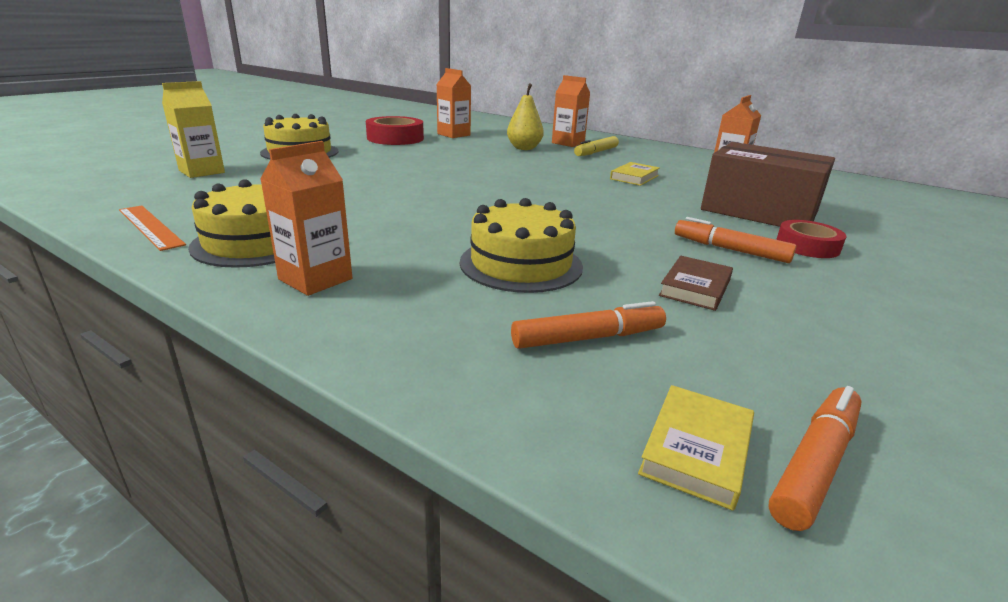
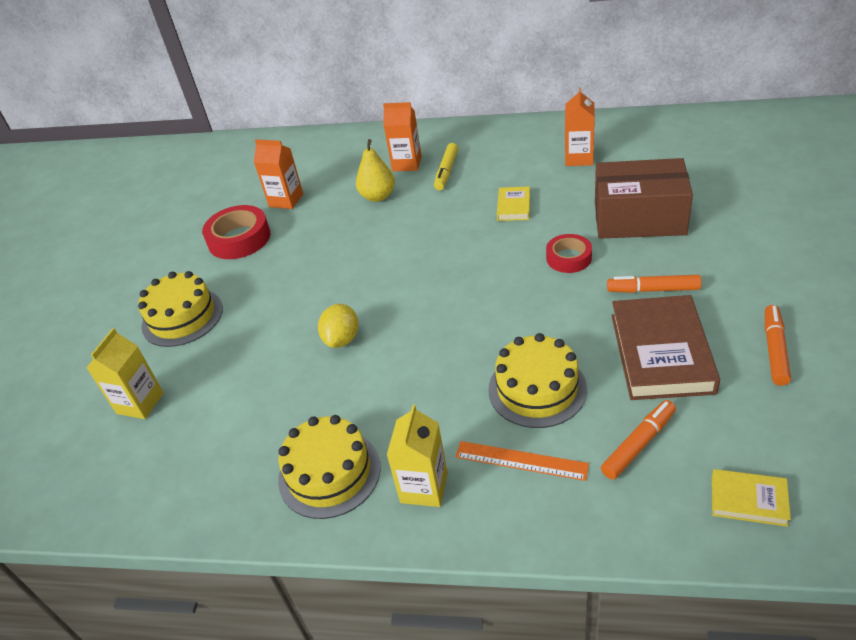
camera: 20 degrees left, 15 degrees up
orange ruler [119,205,186,251] -> orange ruler moved to [455,441,589,481]
orange carton [260,141,352,296] -> yellow carton [387,405,448,507]
yellow book [638,385,754,511] -> yellow book turned 75 degrees counterclockwise [712,469,791,527]
brown book [659,256,733,311] -> brown book [611,295,720,400], size x2.03
orange marker [768,386,862,531] -> orange marker moved to [765,305,791,386]
red tape [776,220,846,258] -> red tape moved to [546,234,592,273]
none -> yellow lemon [318,304,359,348]

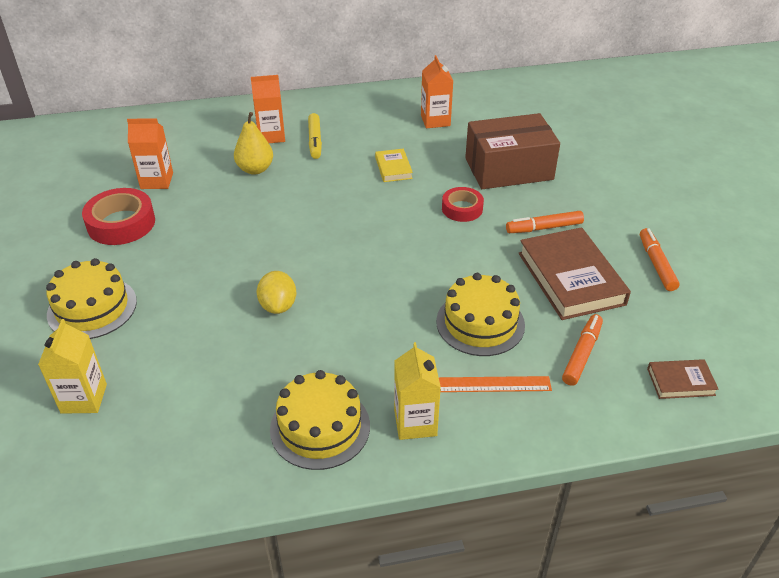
camera: 25 degrees left, 0 degrees up
yellow book [712,469,791,527] -> brown book [647,359,719,399]

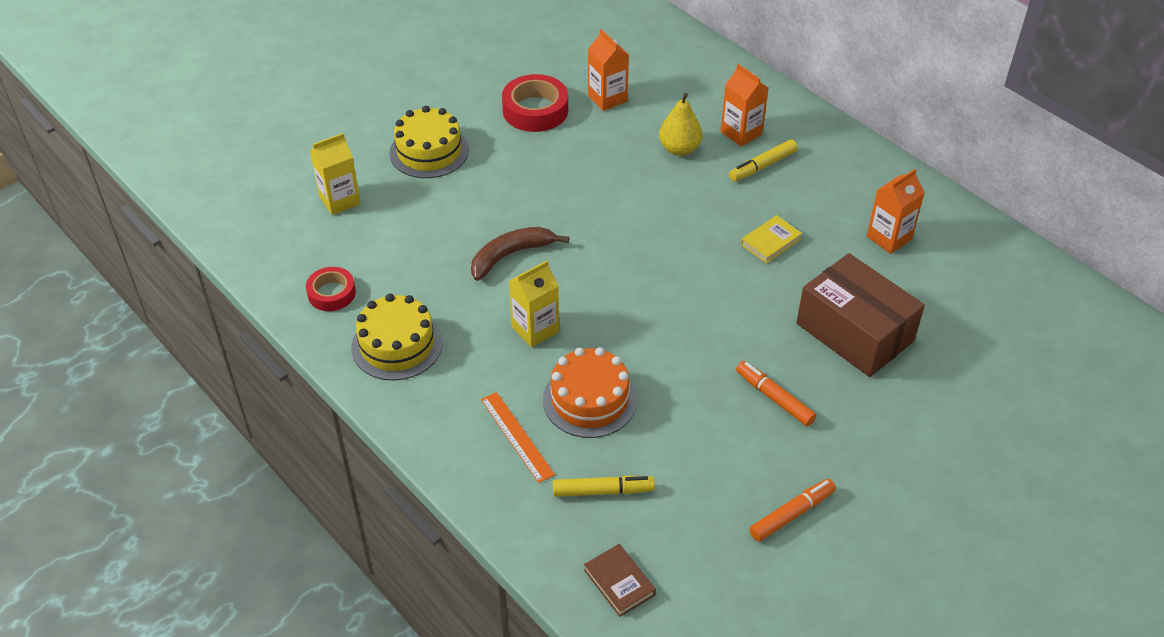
camera: 60 degrees right, 5 degrees up
yellow lemon [257,271,297,314] -> brown banana [471,227,569,281]
yellow carton [394,342,441,440] -> yellow carton moved to [509,260,559,348]
yellow cake [436,273,525,356] -> orange cake [543,347,637,438]
red tape [442,187,484,222] -> red tape moved to [306,267,356,311]
brown book [519,227,631,320] -> none
orange marker [562,314,603,386] -> yellow marker [553,476,655,497]

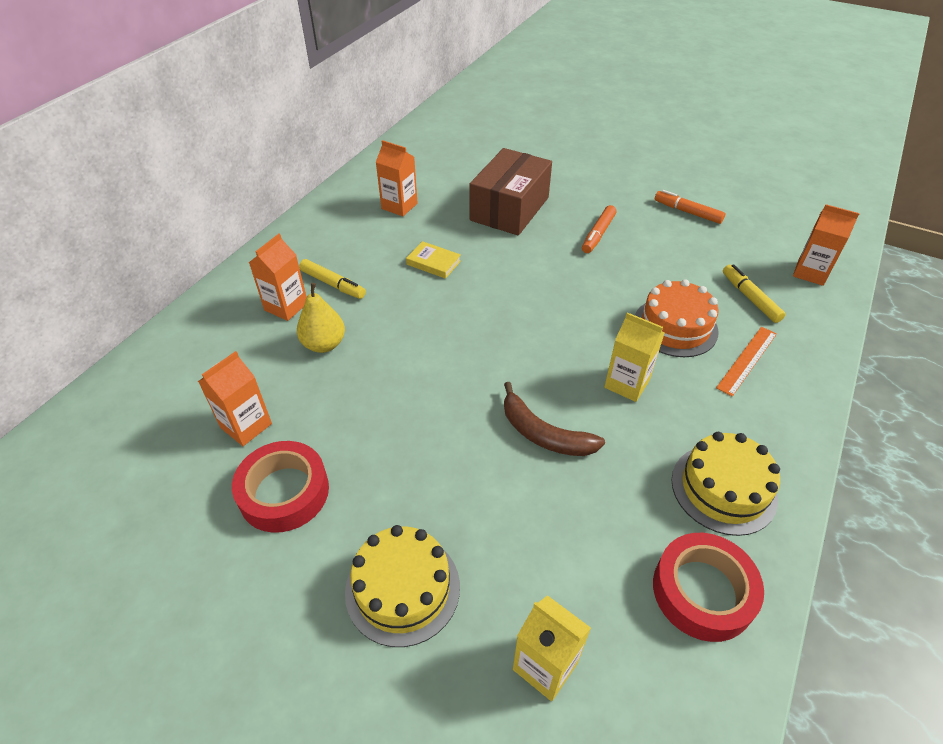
camera: 110 degrees left, 0 degrees up
red tape [306,267,356,311] -> red tape [653,533,764,642], size x1.59
brown book [584,544,656,617] -> orange carton [793,204,860,286]

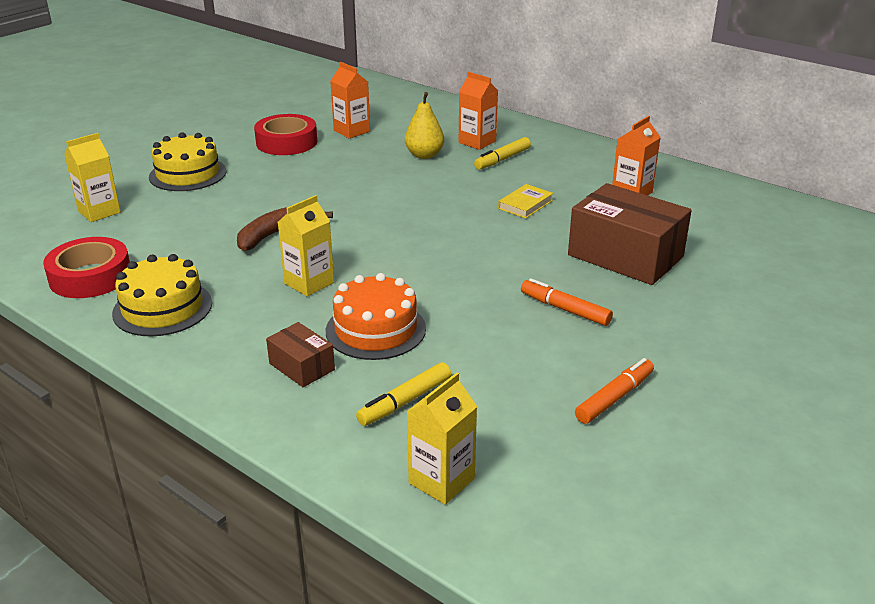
camera: 100 degrees right, 15 degrees down
orange ruler [716,327,777,397] -> brown box [266,322,335,387]
yellow marker [723,264,786,323] -> yellow marker turned 150 degrees clockwise [356,362,451,426]
orange carton [793,204,860,286] -> yellow carton [406,373,477,505]

